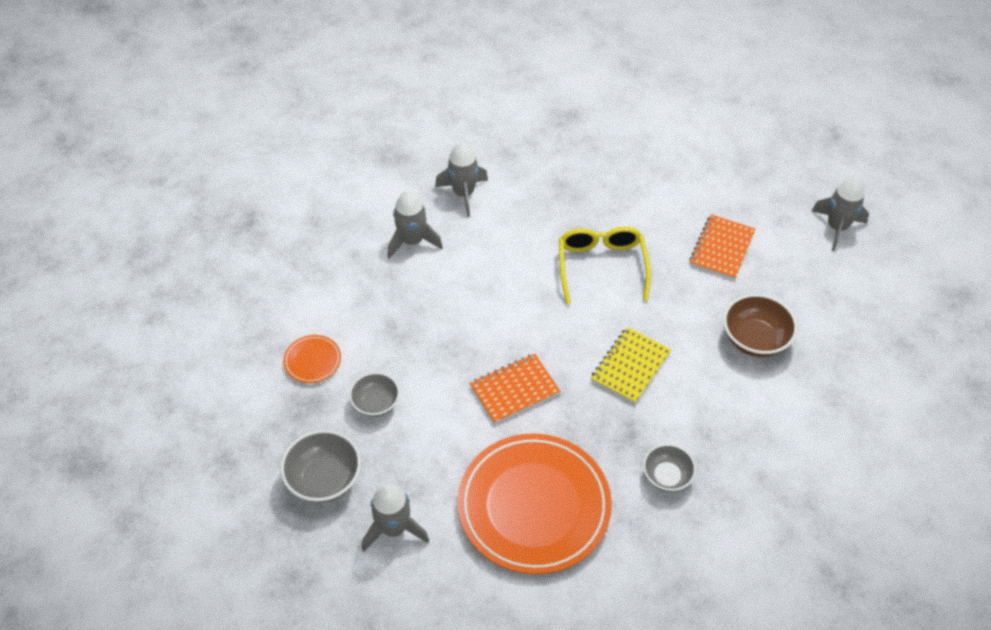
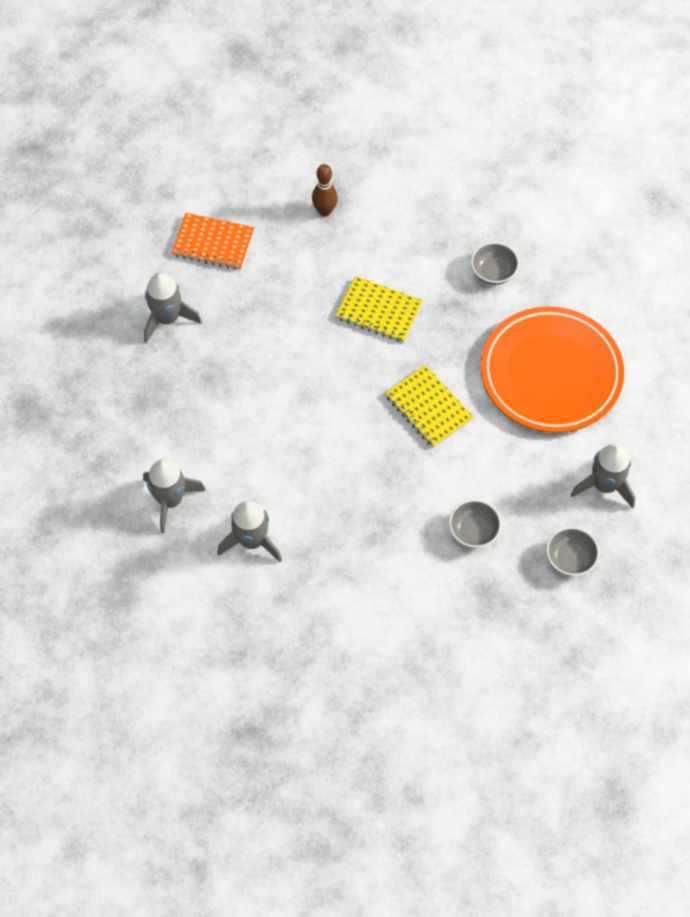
camera: 100 degrees left, 10 degrees up
grey bowl [280,430,361,503] -> grey bowl [546,527,599,576], size x0.66
orange plate [283,335,341,383] -> none
orange notebook [470,353,560,424] -> yellow notebook [385,365,474,448]
yellow glasses [559,226,651,304] -> none
brown bowl [723,294,797,357] -> brown bowling pin [312,164,338,217]
grey rocket [812,176,869,251] -> grey rocket moved to [144,273,202,343]

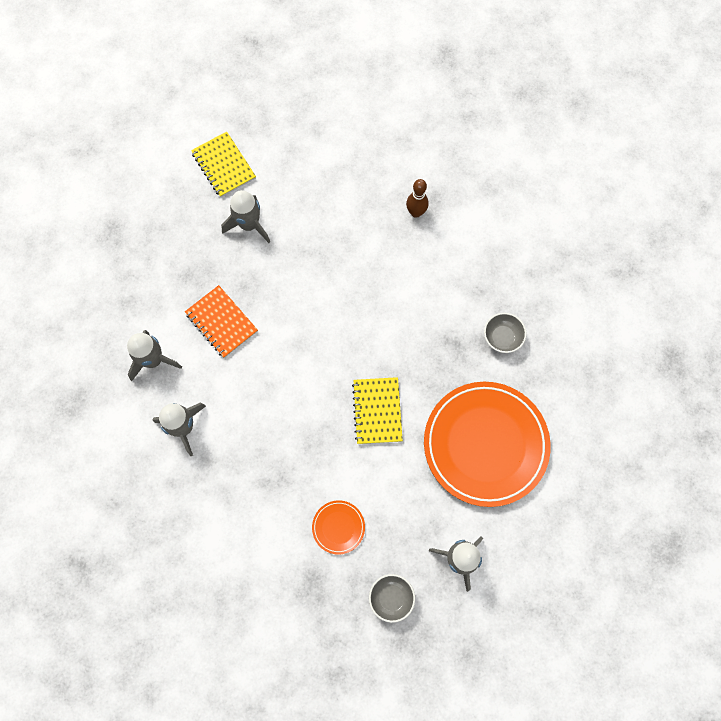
camera: 35 degrees right, 10 degrees up
orange notebook [171,213,254,270] -> orange notebook moved to [185,285,258,358]
yellow notebook [336,276,423,343] -> yellow notebook moved to [191,132,256,197]
grey bowl [449,500,501,548] -> orange plate [312,500,365,554]

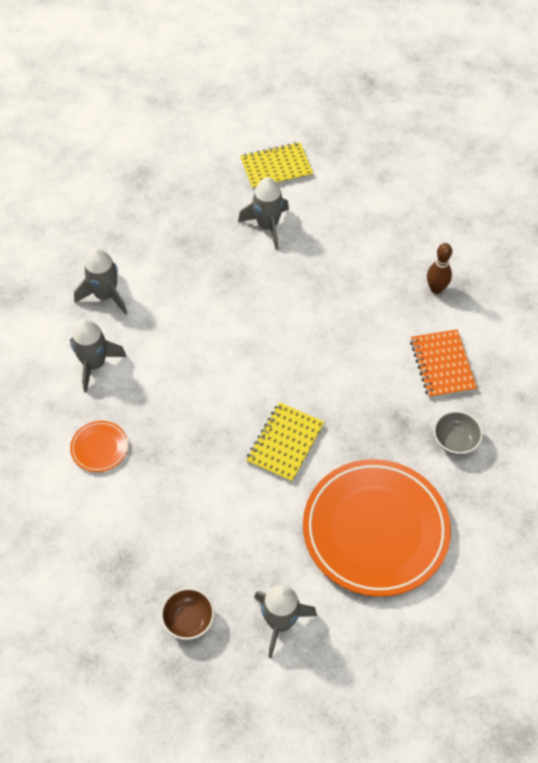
camera: 30 degrees right, 15 degrees down
orange notebook [185,285,258,358] -> orange notebook moved to [410,329,477,398]
yellow notebook [191,132,256,197] -> yellow notebook turned 75 degrees clockwise [240,142,313,190]
orange plate [312,500,365,554] -> orange plate moved to [70,421,128,472]
grey bowl [369,574,415,623] -> brown bowl [161,588,215,640]

